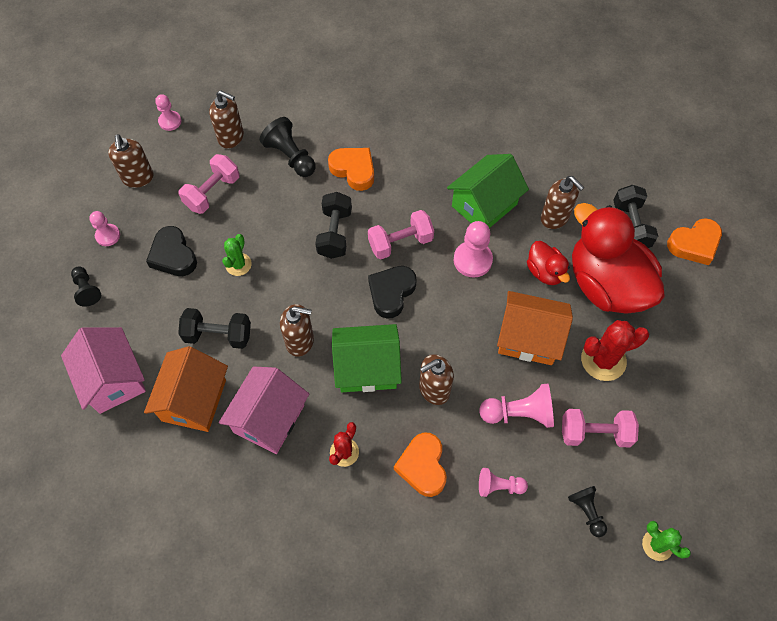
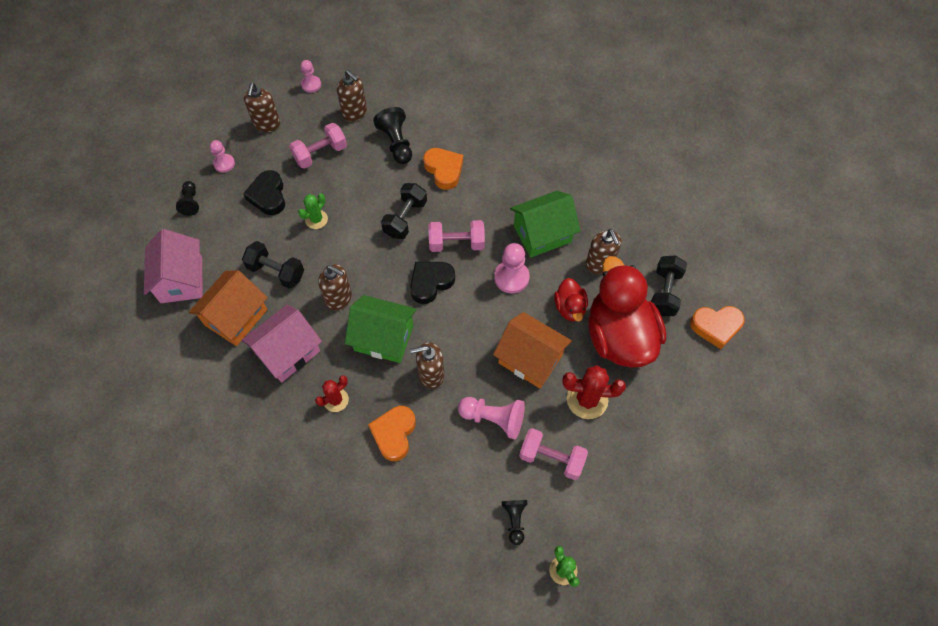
camera: 20 degrees right, 0 degrees up
pink pawn [479,468,528,497] -> none

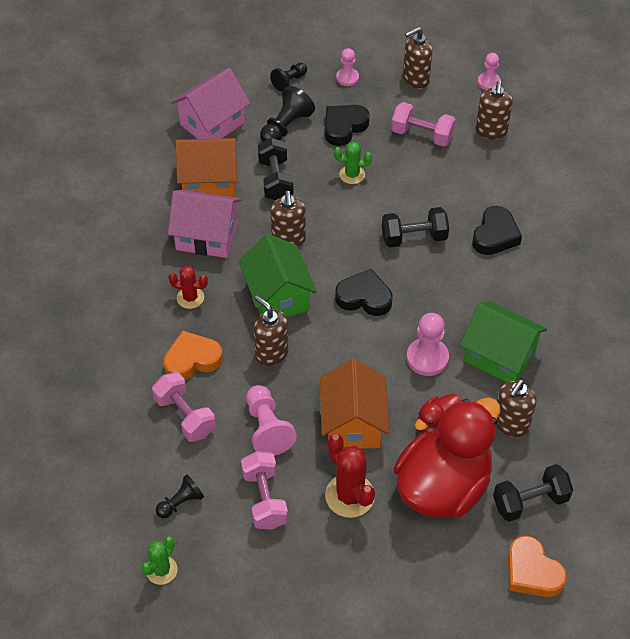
camera: 55 degrees right, 10 degrees down
black pawn [373,107,412,164] -> black pawn moved to [260,86,315,142]
orange heart [423,148,463,190] -> black heart [472,206,522,255]
pink dumbbell [428,220,485,252] -> pink dumbbell moved to [152,372,216,442]

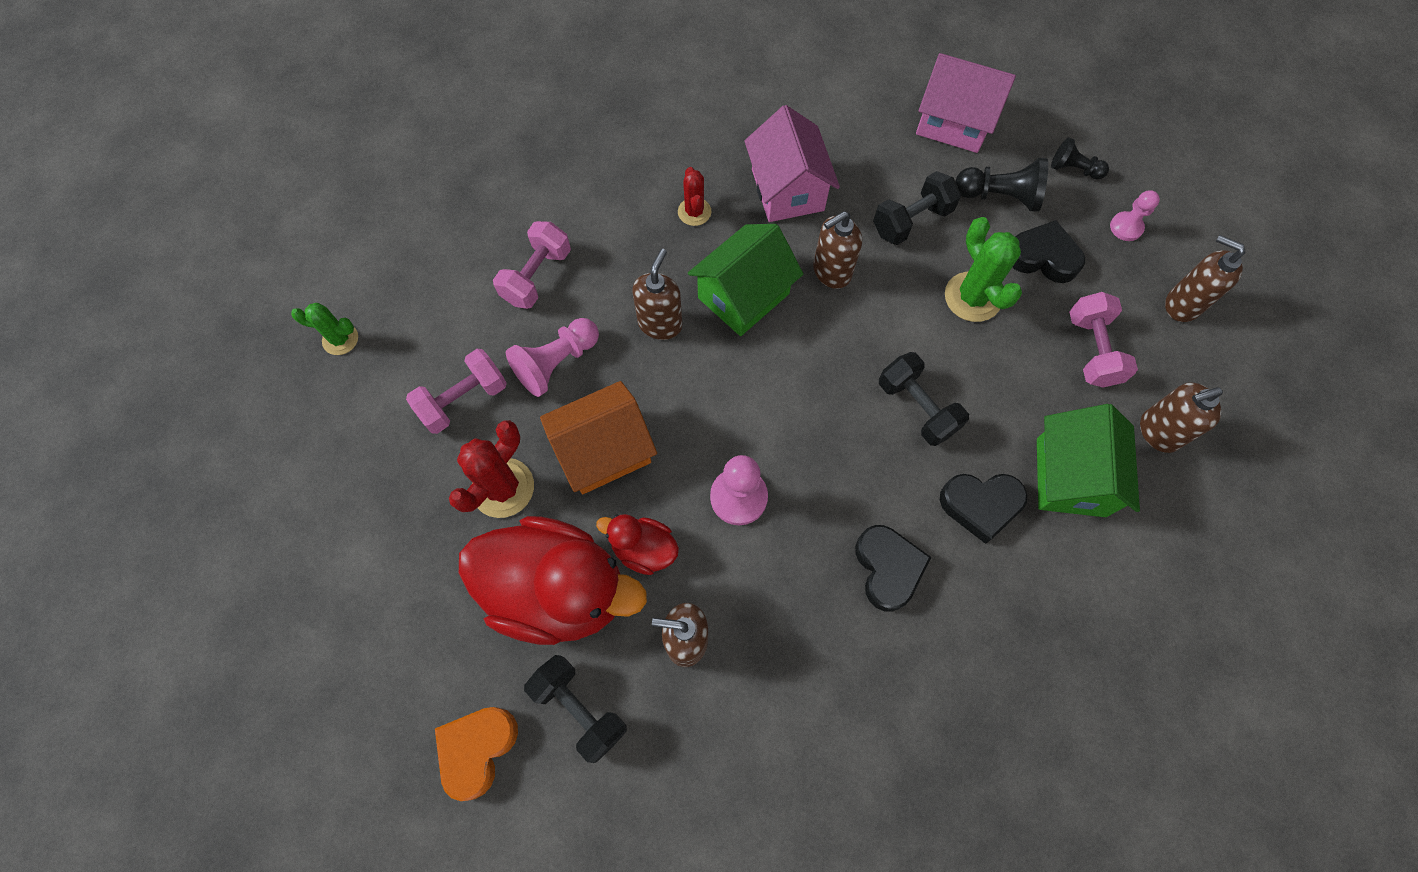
camera: 65 degrees right, 15 degrees up
black pawn [156,474,204,518] -> none
orange heart [163,331,223,380] -> none
orange house [175,138,237,197] -> none
green cactus [334,142,372,184] -> green cactus [945,217,1022,322], size x1.63
black heart [335,269,392,316] -> black heart moved to [855,525,931,611]
green house [460,301,547,383] -> green house moved to [1037,404,1140,517]
pink pawn [478,53,501,90] -> none

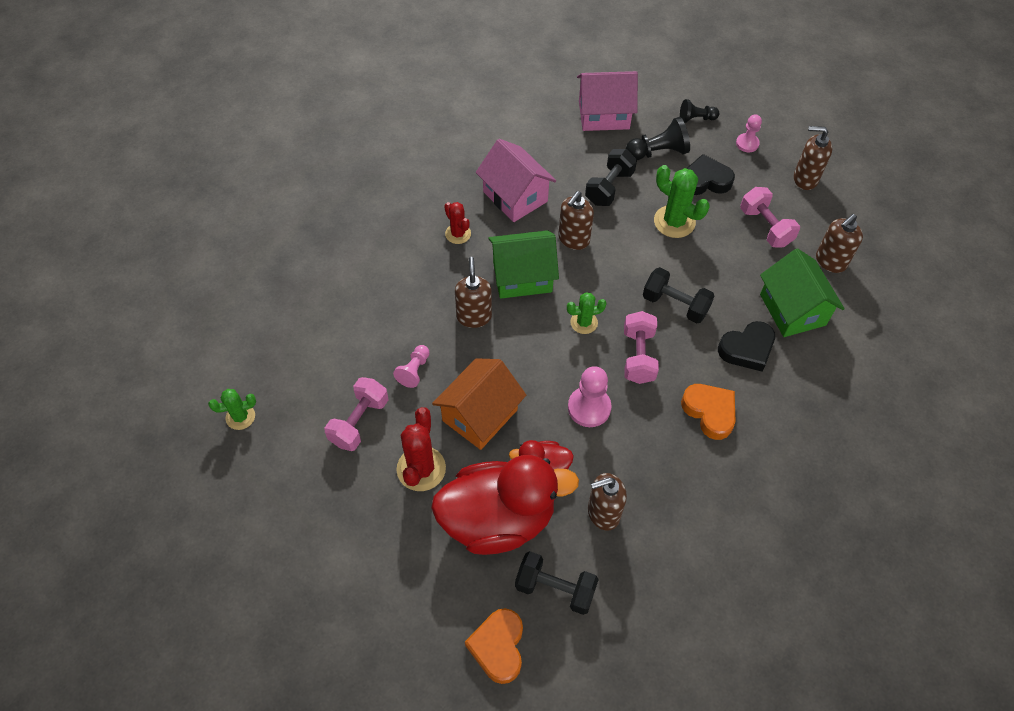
camera: 25 degrees left, 10 degrees down
pink dumbbell [493,221,571,309] -> pink dumbbell moved to [624,311,659,384]
pink pawn [506,318,599,397] -> pink pawn [393,345,430,388], size x0.63
green house [688,224,803,336] -> green house turned 60 degrees clockwise [488,230,559,299]
black heart [855,525,931,611] -> orange heart [681,384,736,440]
none -> green cactus [567,292,607,334]

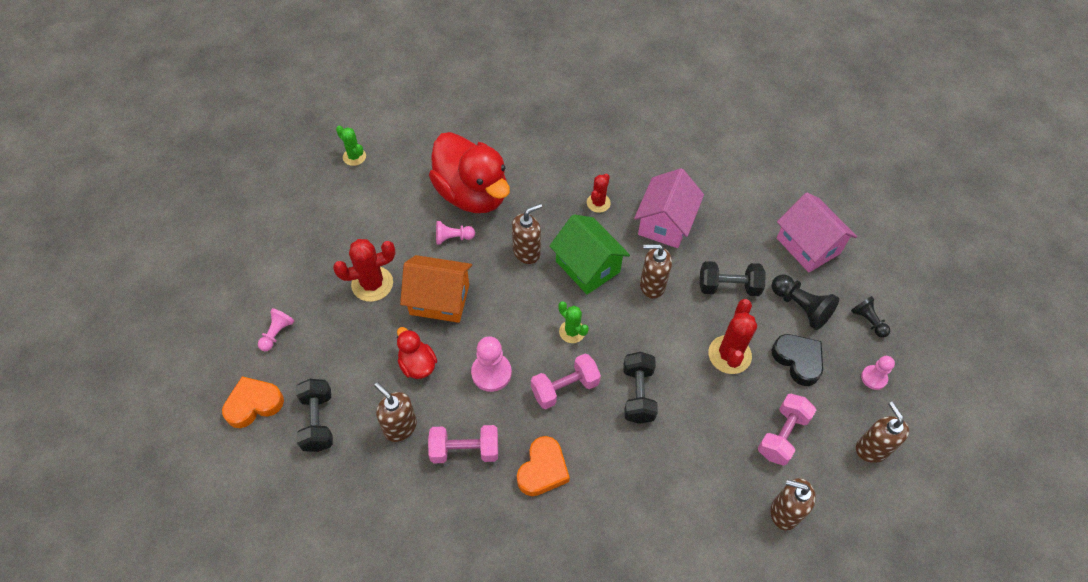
camera: 60 degrees right, 0 degrees up
pink dumbbell [324,377,389,451] -> pink dumbbell moved to [428,425,498,463]
red duck [431,455,579,555] -> red duck moved to [429,132,510,213]
green cactus [654,165,709,238] -> red cactus [708,299,757,374]
black heart [718,321,775,371] -> none
green house [760,248,845,337] -> none
none -> pink pawn [258,308,294,351]

